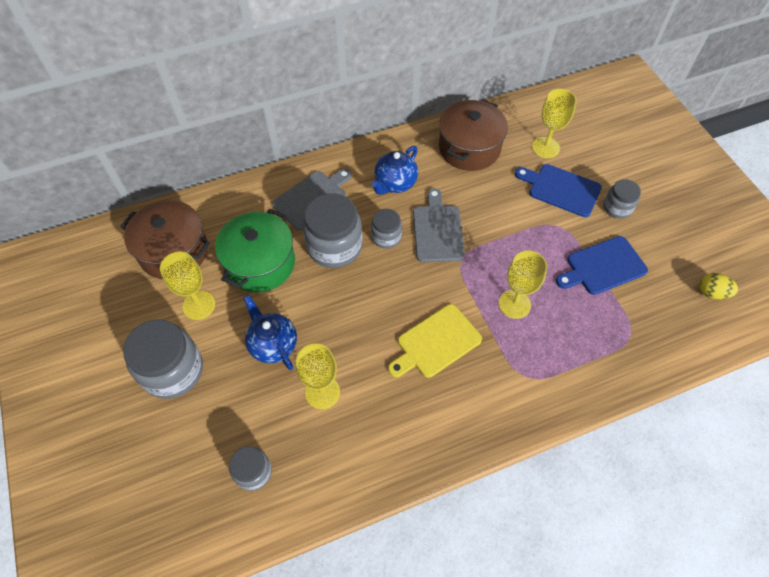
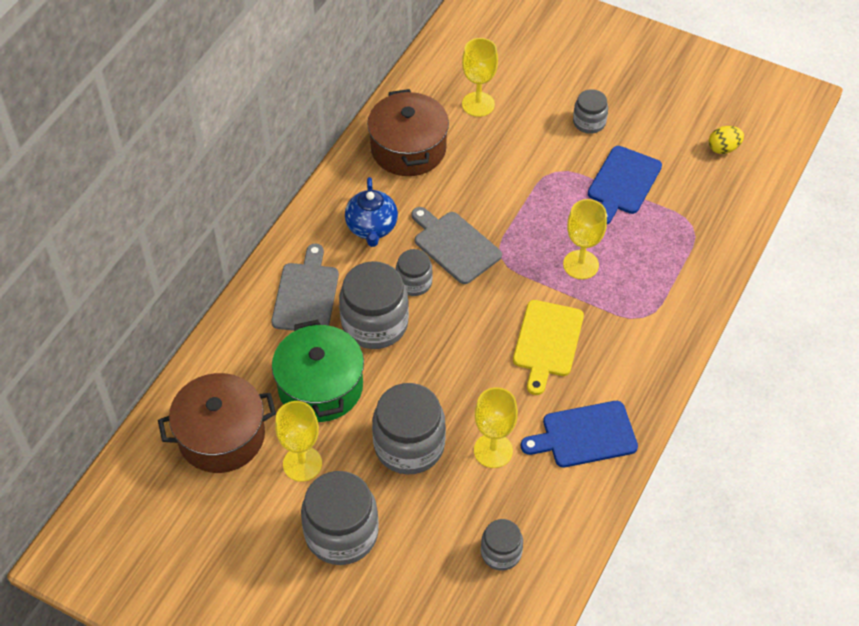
camera: 40 degrees left, 5 degrees down
blue teapot [244,295,297,370] -> grey jar [372,383,446,474]
blue cutting board [515,164,602,217] -> blue cutting board moved to [521,401,638,467]

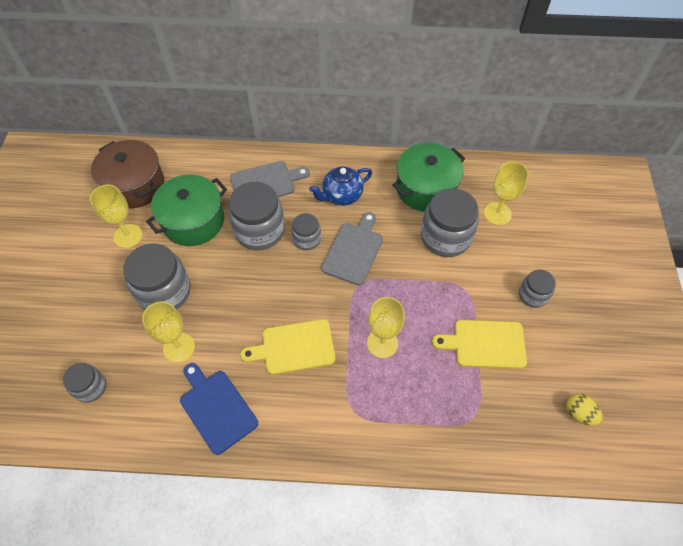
camera: 65 degrees right, 5 degrees up
grey jar [301,471,379,565] -> grey jar moved to [421,188,479,257]
brown pot [367,89,449,176] -> green pot [392,143,465,212]
blue cutting board [588,146,662,224] -> yellow cutting board [432,320,527,369]

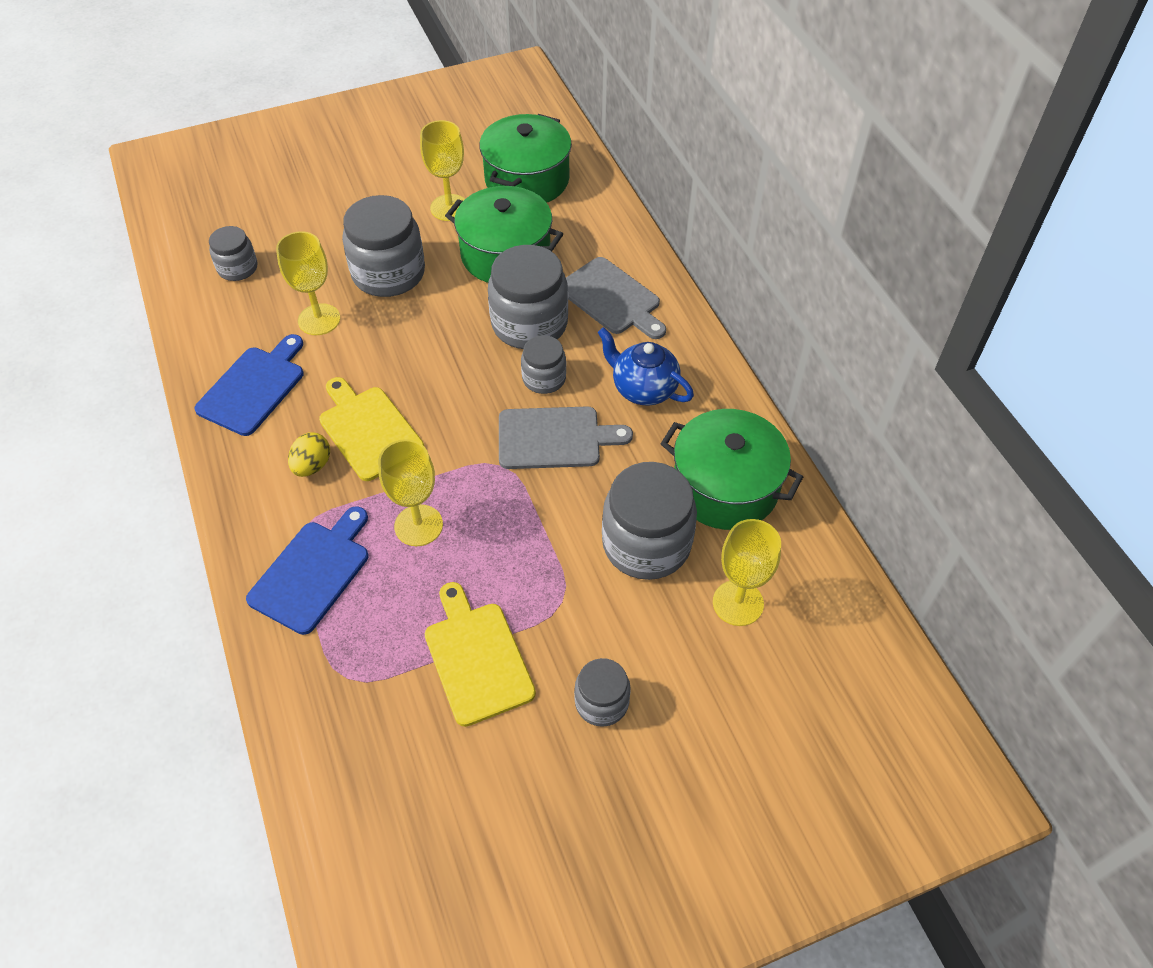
camera: 65 degrees right, 5 degrees down
brown pot [91,140,164,209] -> green pot [479,114,572,203]
yellow egg [566,393,603,426] -> yellow egg moved to [288,432,330,477]
none -> blue cutting board [246,506,369,635]

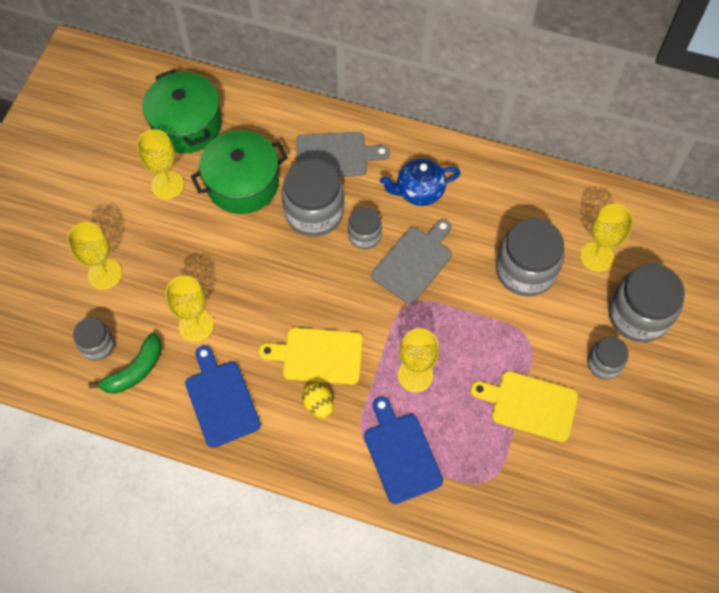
camera: 50 degrees left, 10 degrees up
grey jar [342,195,425,297] -> grey jar moved to [609,264,685,342]
green pot [661,409,803,530] -> none
none -> yellow goblet [67,222,122,290]
none -> green banana [88,333,162,394]

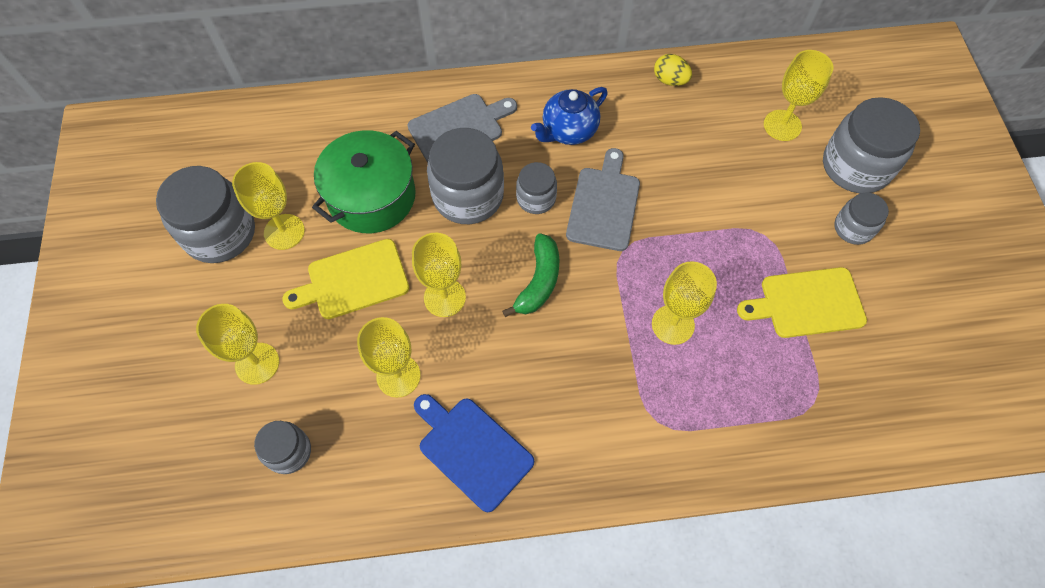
camera: 25 degrees left, 0 degrees up
green banana [88,333,162,394] -> green banana moved to [502,233,559,317]
green pot [143,69,222,153] -> none
yellow cutting board [259,327,363,385] -> yellow cutting board moved to [282,239,409,319]
yellow egg [302,383,334,418] -> yellow egg moved to [654,54,692,86]
blue cutting board [364,397,443,504] -> none
grey jar [496,218,565,296] -> grey jar moved to [156,166,255,263]
none -> yellow goblet [412,233,466,317]

